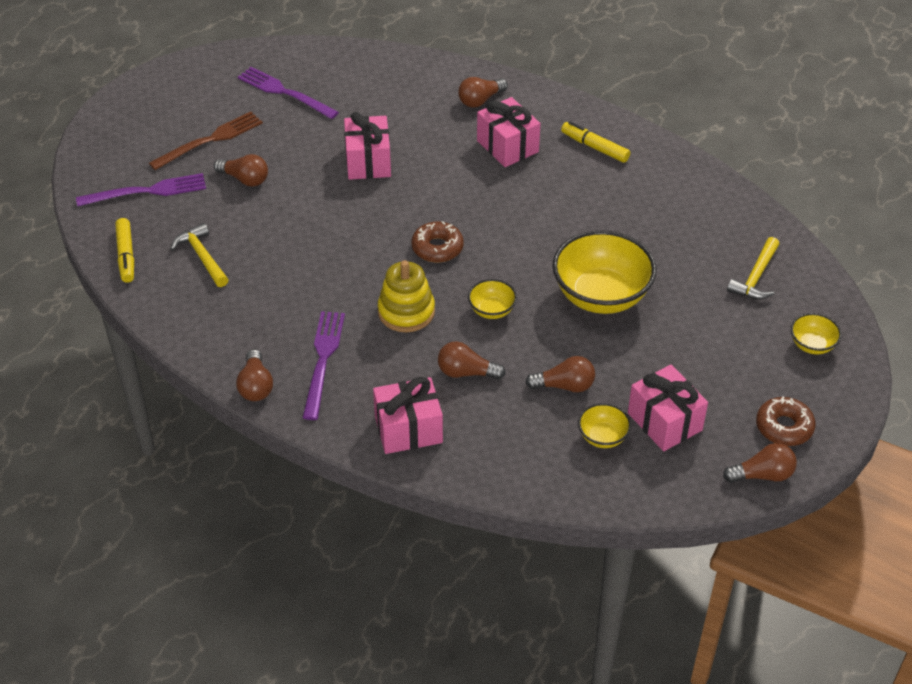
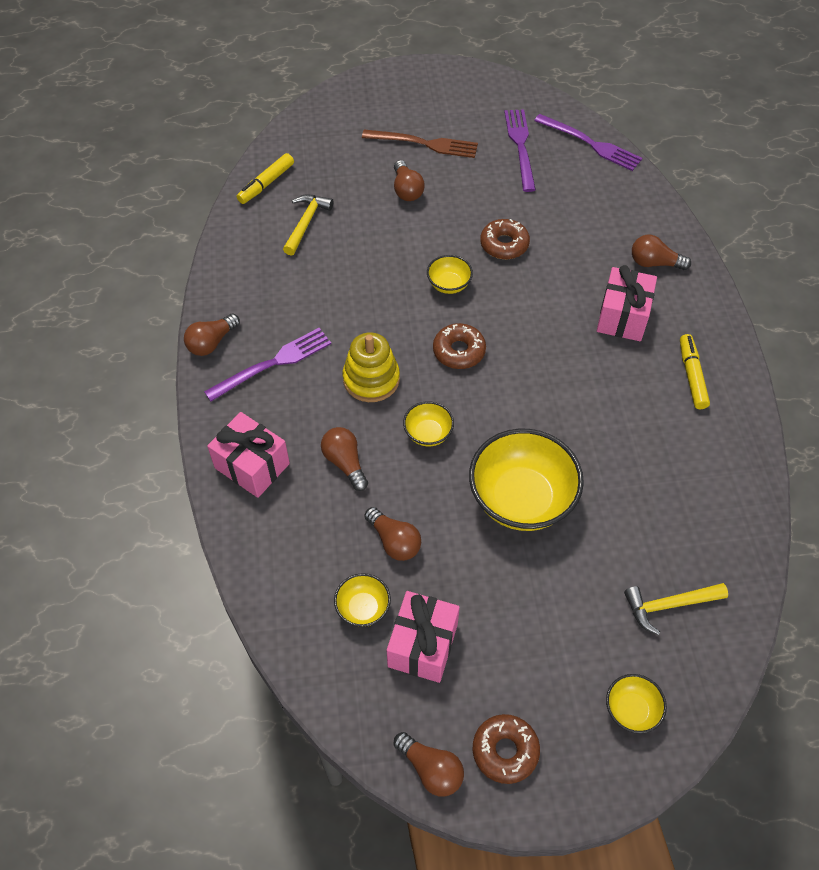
camera: 50 degrees right, 10 degrees up
purple fork [76,173,206,206] -> purple fork moved to [534,114,642,171]
pink gift [344,112,391,180] -> brown donut [480,219,530,259]
none -> yellow bowl [427,255,473,294]

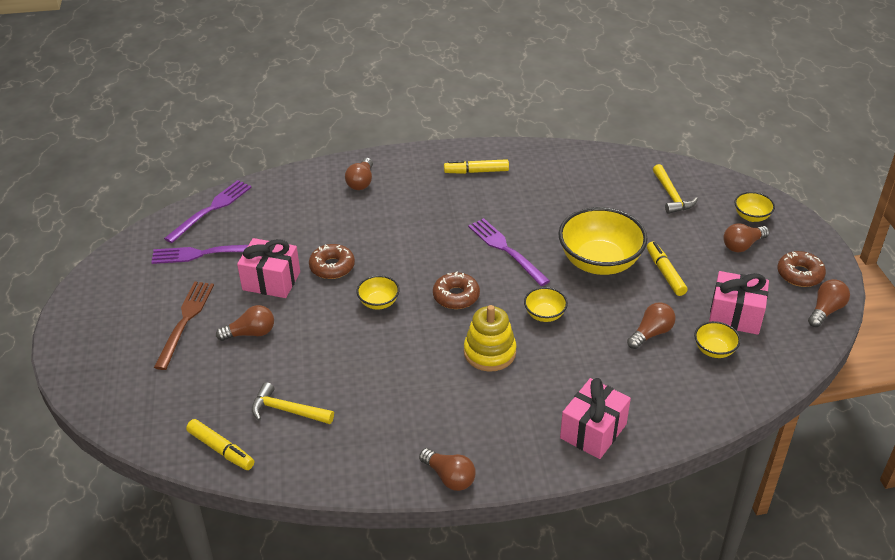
camera: 90 degrees left, 15 degrees down
purple fork [204,328,331,401] -> purple fork moved to [468,218,550,286]
brown light bulb [321,427,368,491] -> brown light bulb moved to [723,223,769,252]
pink gift [596,265,657,341] -> pink gift moved to [237,238,300,298]
none -> yellow marker [647,241,687,296]

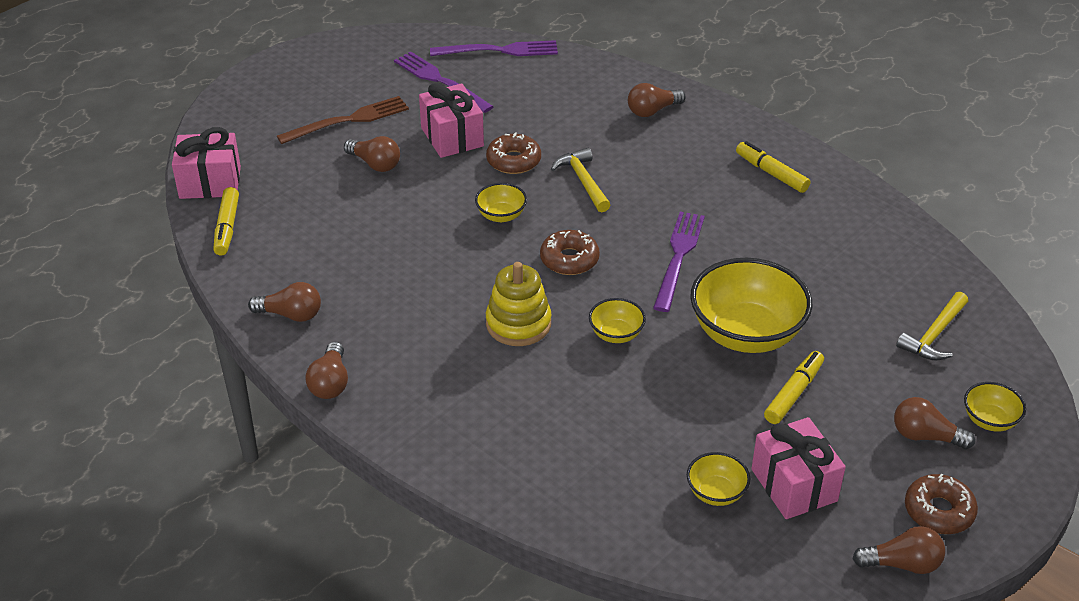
camera: 50 degrees right, 0 degrees up
yellow hammer [252,382,334,424] -> yellow hammer moved to [551,148,610,212]
pink gift [560,378,631,459] -> pink gift moved to [172,127,241,199]
brown light bulb [627,302,676,349] -> brown light bulb moved to [248,282,321,322]

